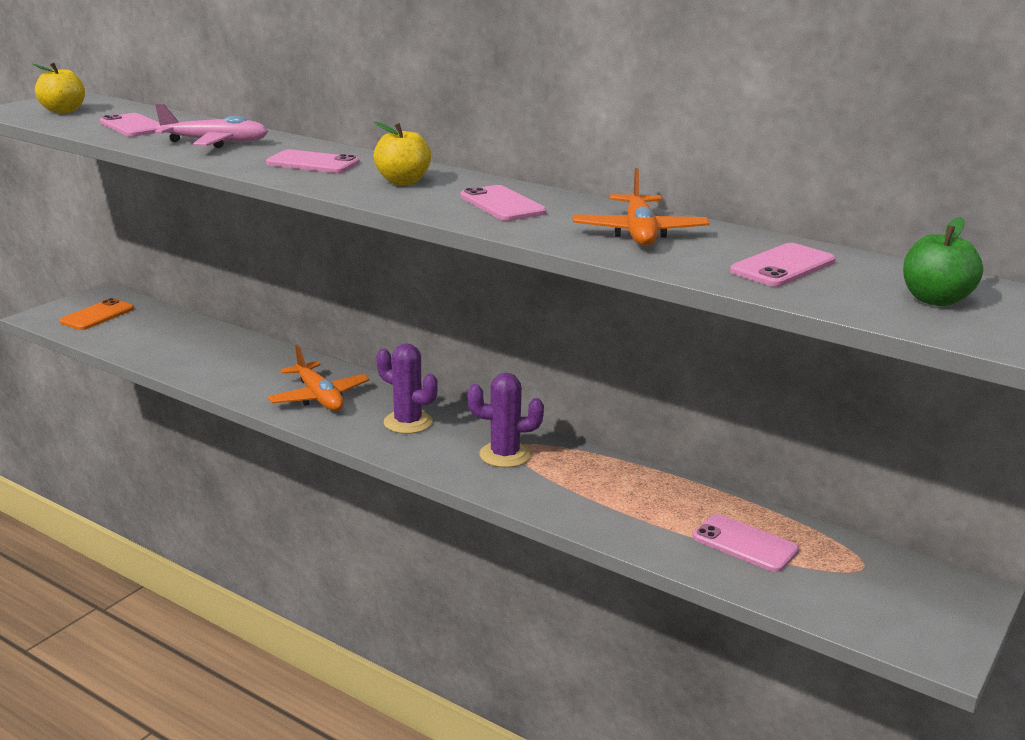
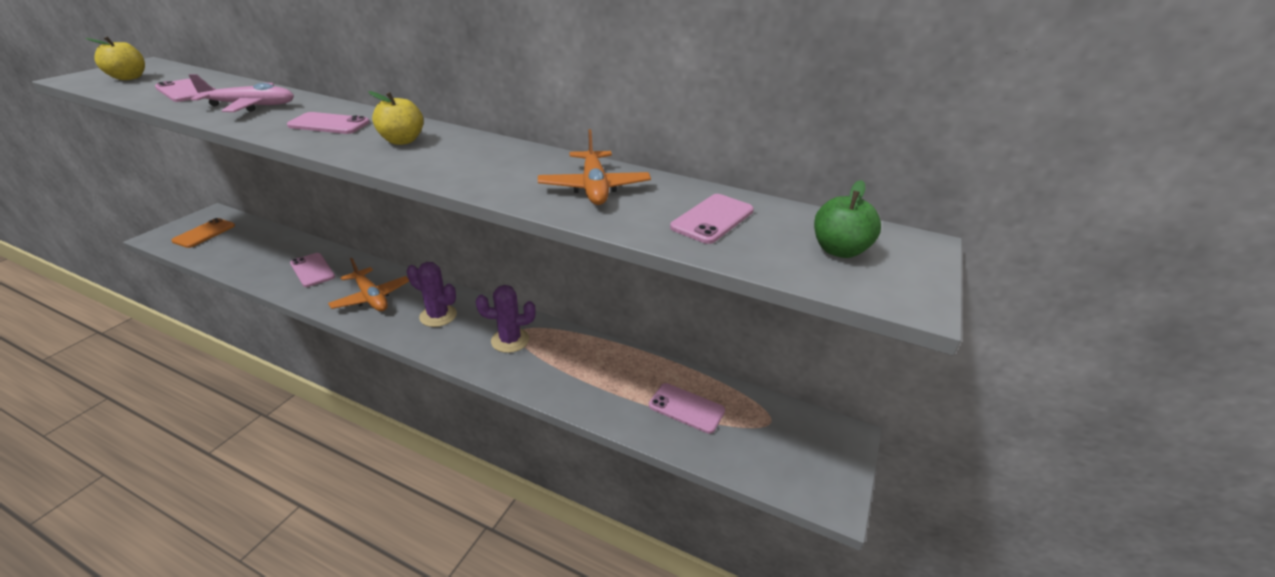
camera: 10 degrees left, 10 degrees up
pink phone [460,185,546,221] -> pink phone moved to [290,253,335,287]

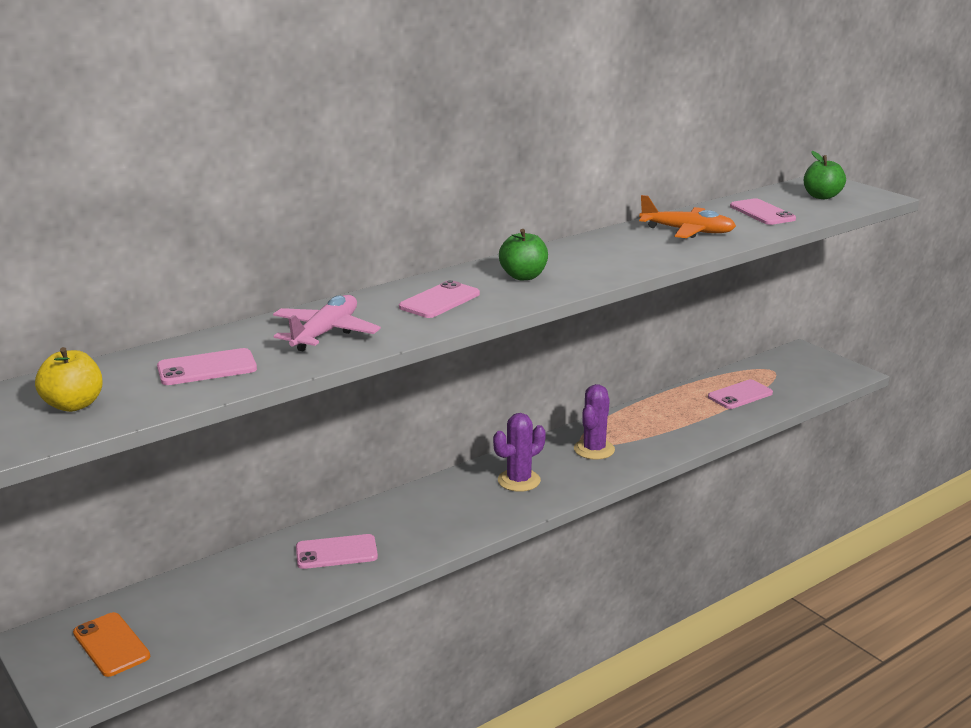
camera: 60 degrees left, 10 degrees down
orange plane [328,258,409,311] -> none
yellow apple [368,91,424,145] -> green apple [499,229,548,280]

